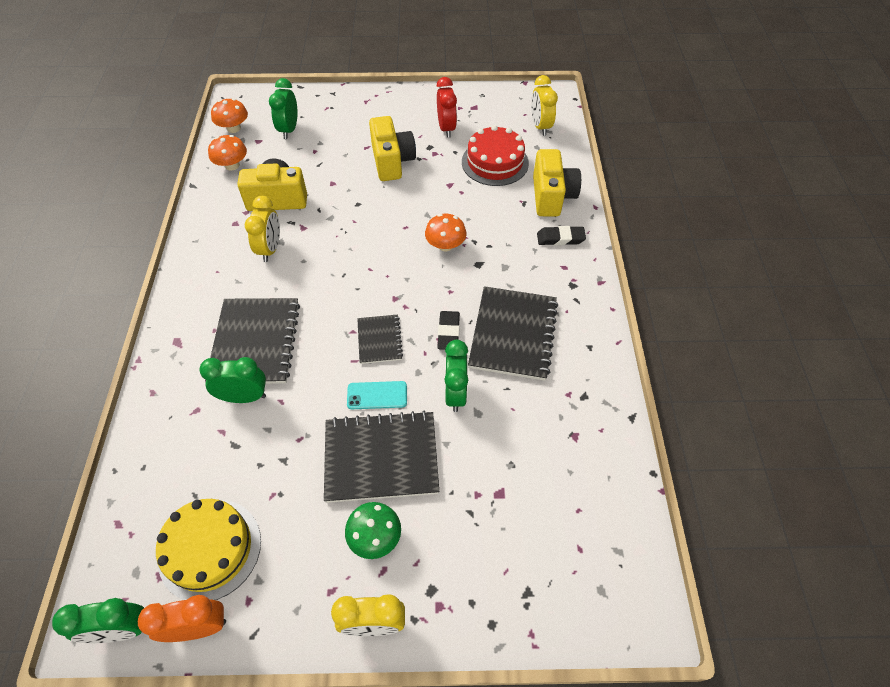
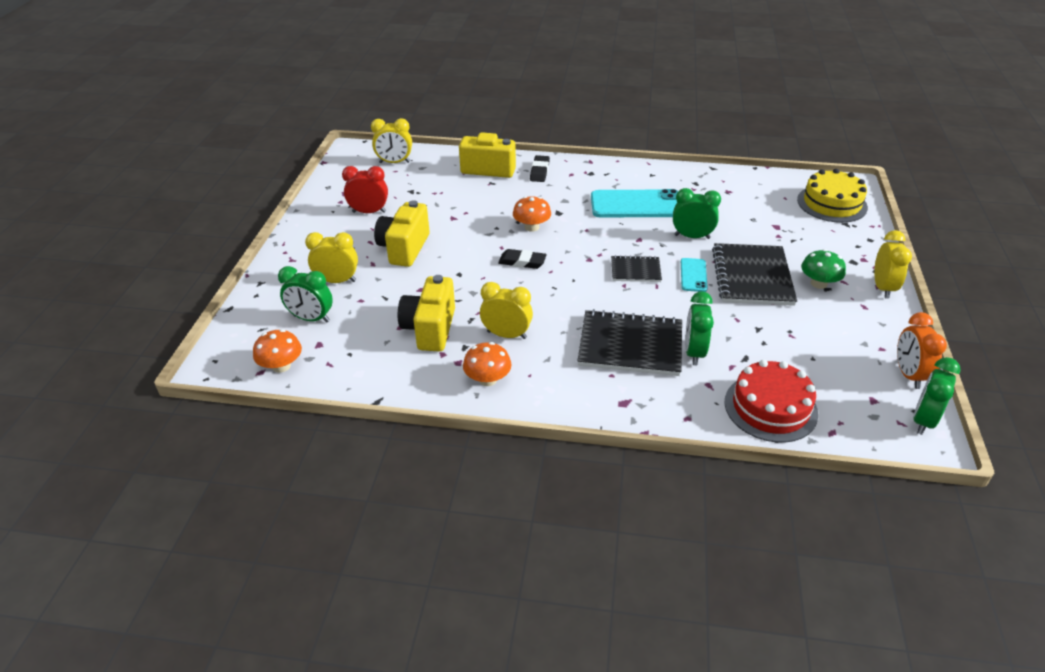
camera: 80 degrees left, 15 degrees down
green clock [52,598,144,643] -> green clock turned 150 degrees counterclockwise [913,357,961,435]
yellow cake [156,499,261,600] -> yellow cake moved to [797,169,868,223]
orange mushroom [208,135,247,171] -> orange mushroom moved to [463,342,512,386]
yellow camera [369,116,416,181] -> yellow camera turned 75 degrees counterclockwise [374,200,430,267]
black eraser [437,311,460,350] -> black eraser moved to [498,249,547,269]
red cake [462,125,529,186] -> red cake moved to [725,360,818,443]
black notebook [468,286,558,381] -> turquoise phone [591,189,678,217]
none -> yellow clock [305,232,358,283]

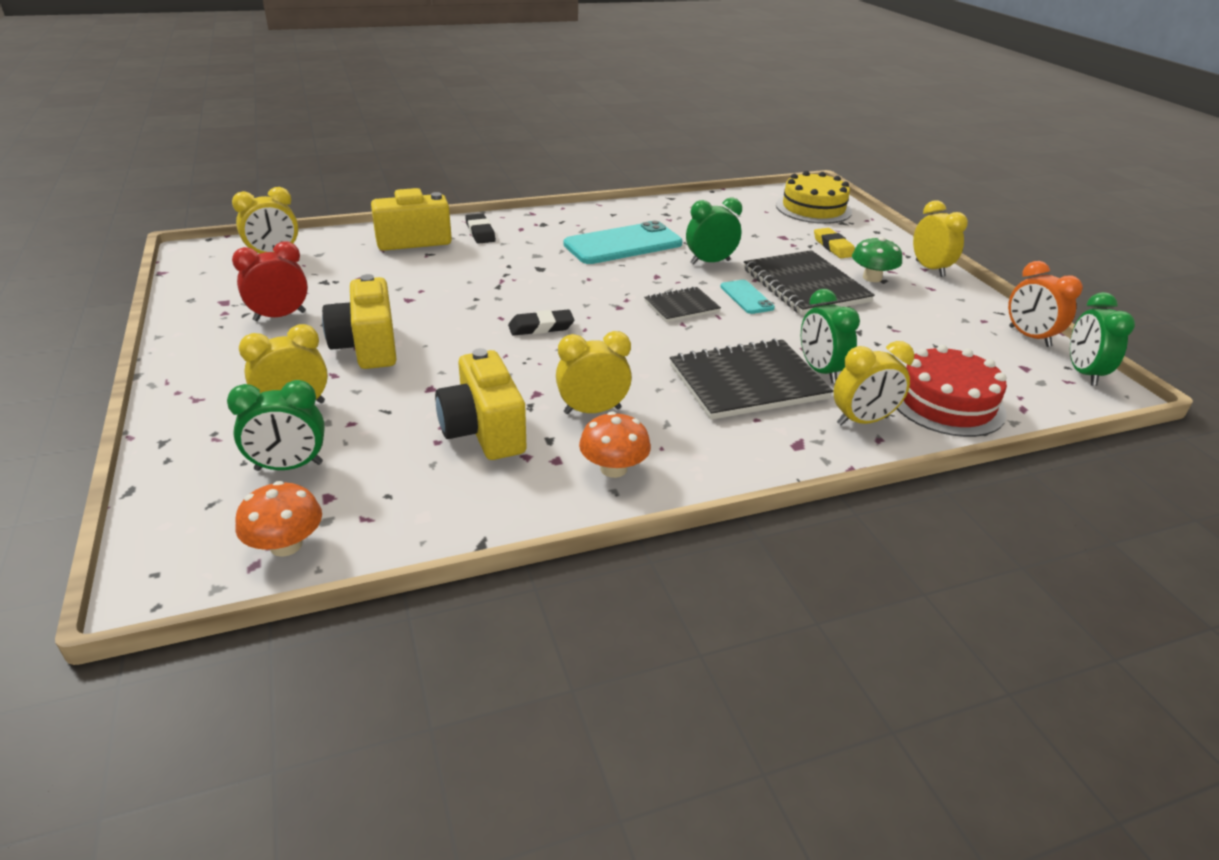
camera: 30 degrees left, 5 degrees down
orange mushroom [513,196,551,232] -> none
none -> yellow eraser [814,228,855,258]
none -> yellow clock [834,341,915,426]

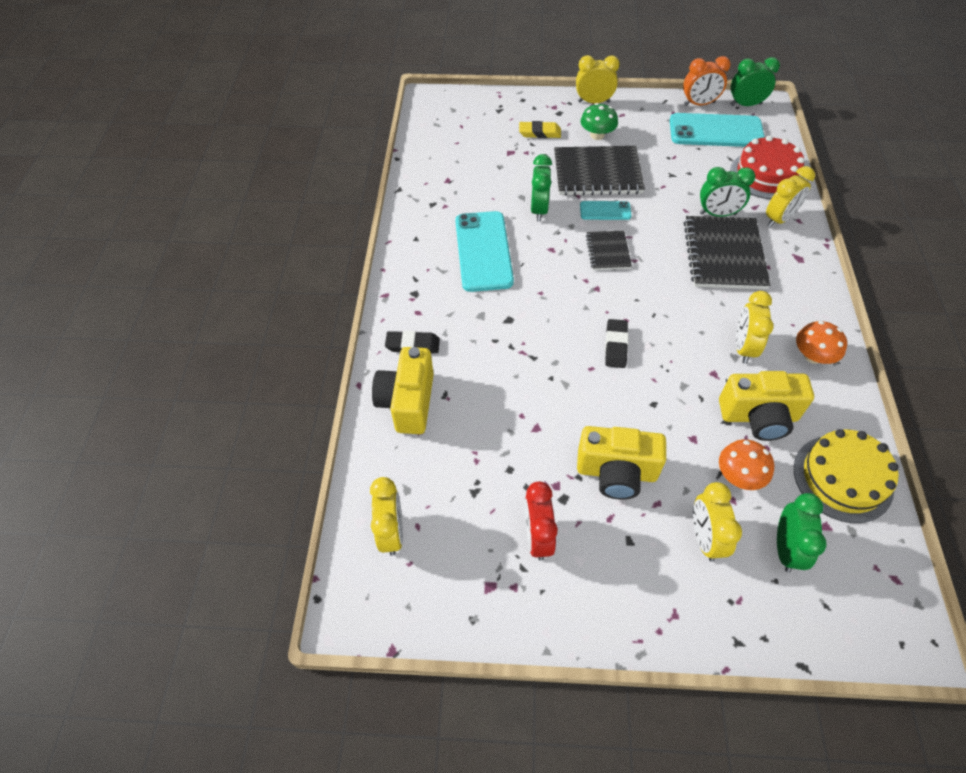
camera: 65 degrees left, 20 degrees up
orange mushroom [236,481,322,557] -> orange mushroom moved to [719,439,774,490]
yellow cake [776,171,852,224] -> yellow cake moved to [794,429,899,523]
yellow clock [834,341,915,426] -> yellow clock turned 45 degrees clockwise [766,166,815,228]
green clock [1070,292,1135,386] -> green clock turned 150 degrees clockwise [730,57,780,106]
none -> turquoise phone [670,113,765,147]

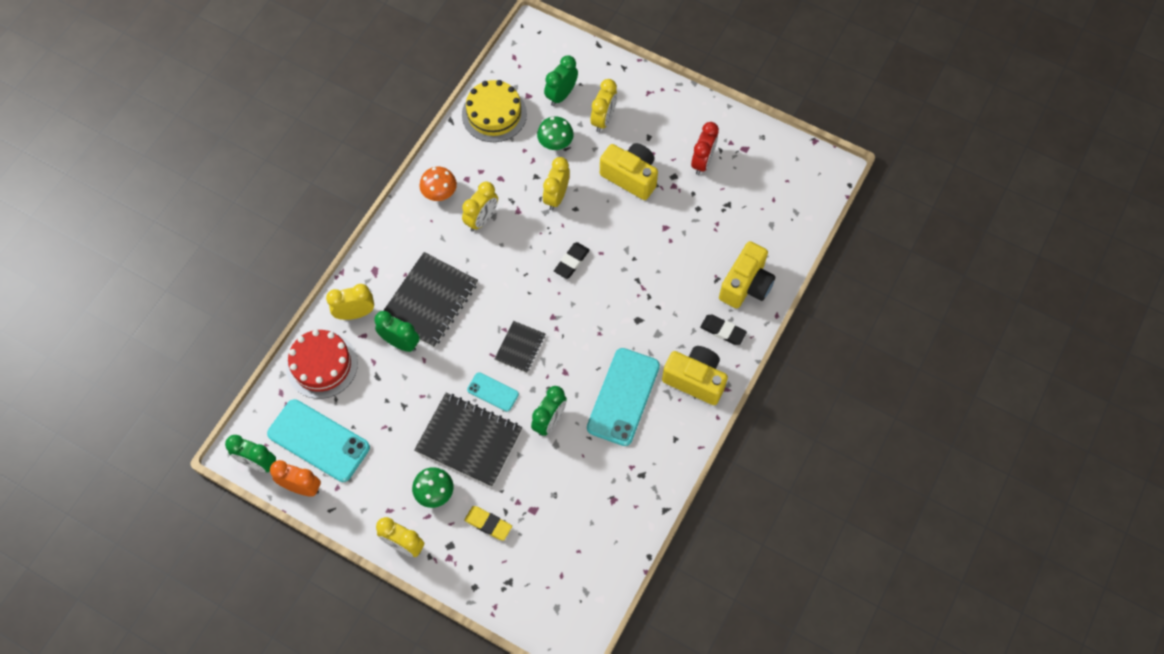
camera: 155 degrees left, 10 degrees up
yellow clock [370,477,403,556] -> yellow clock moved to [543,157,570,210]
yellow camera [719,371,814,441] -> yellow camera moved to [662,346,728,405]
orange mushroom [719,439,774,490] -> green mushroom [537,116,574,150]

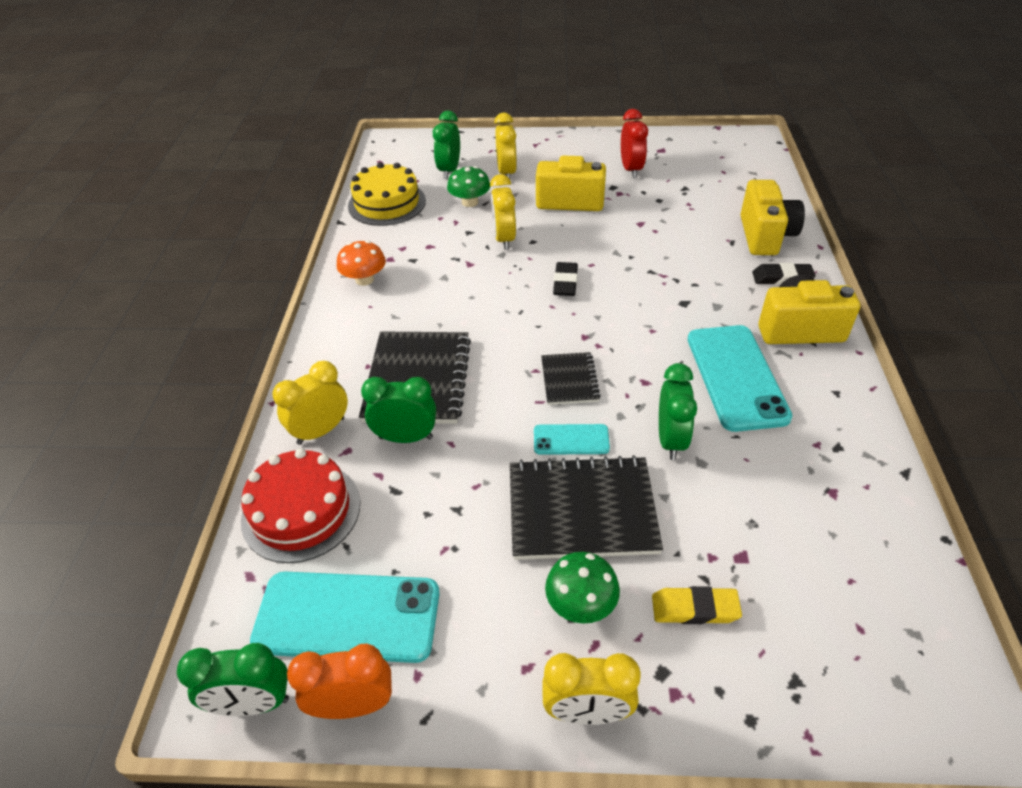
camera: 25 degrees left, 20 degrees down
yellow clock [462,182,498,232] -> none

